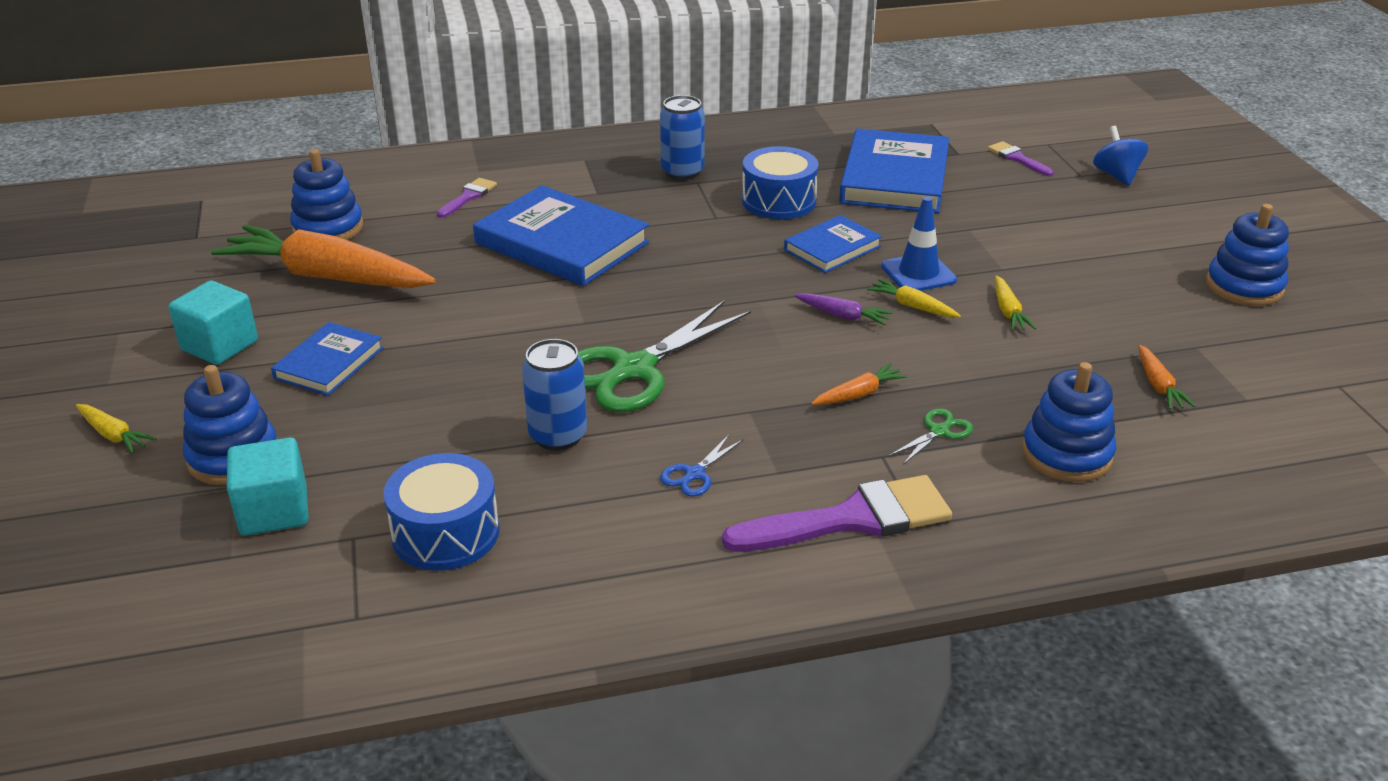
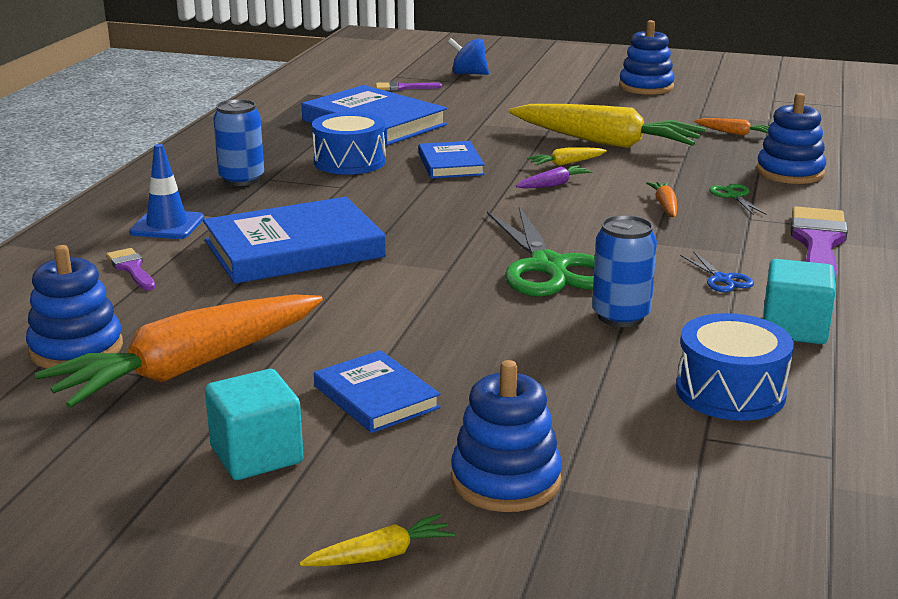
camera: 60 degrees left, 10 degrees down
turquoise cube [227,437,308,536] -> turquoise cube moved to [763,259,836,344]
blue traffic cone [881,197,957,291] -> blue traffic cone moved to [129,144,204,239]
yellow carrot [995,275,1036,331] -> yellow carrot [509,104,706,148], size x2.46

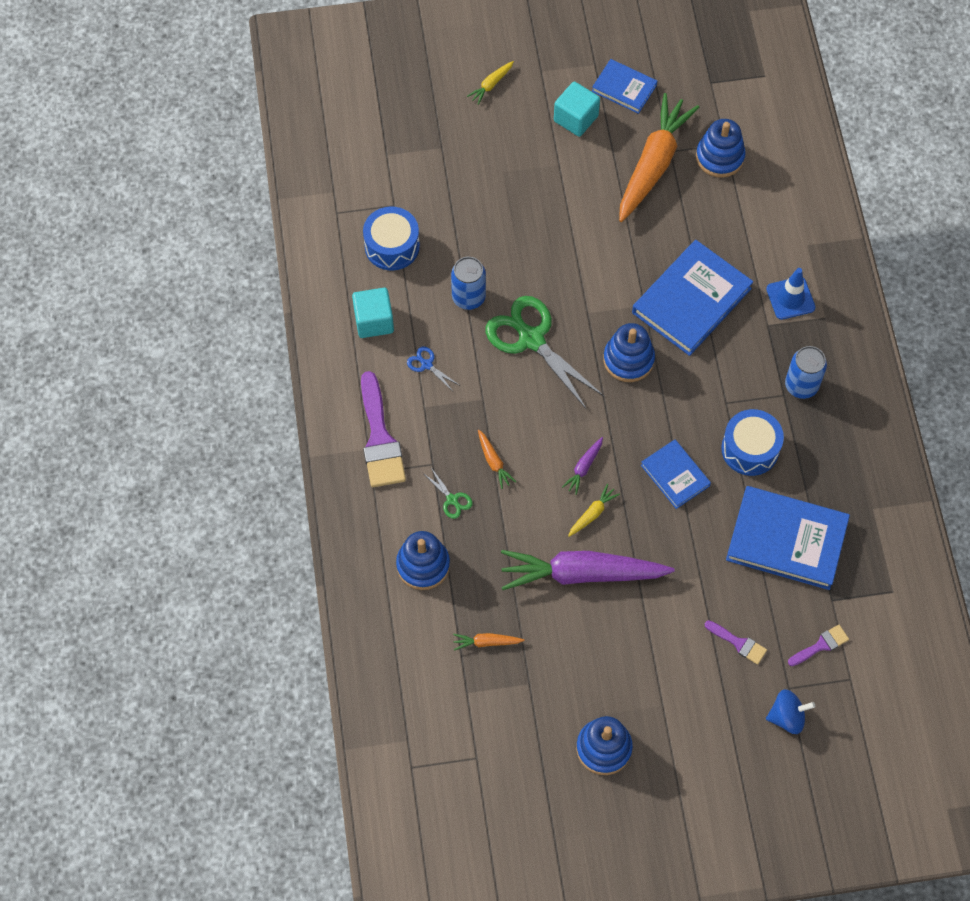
camera: 155 degrees right, 40 degrees up
purple brush [106,248,155,290] -> purple brush moved to [705,620,767,665]
blue book [314,350,440,433] -> blue book moved to [592,59,657,114]
blue stacking toy [451,360,562,512] -> blue stacking toy moved to [603,323,655,382]
yellow carrot [509,104,706,148] -> purple carrot [501,550,675,590]

